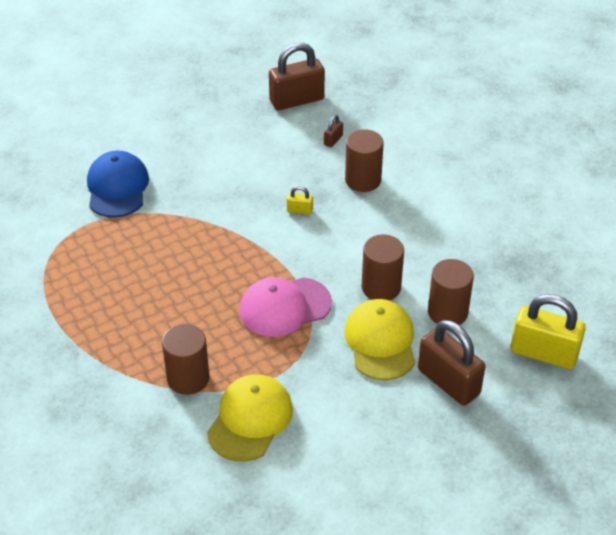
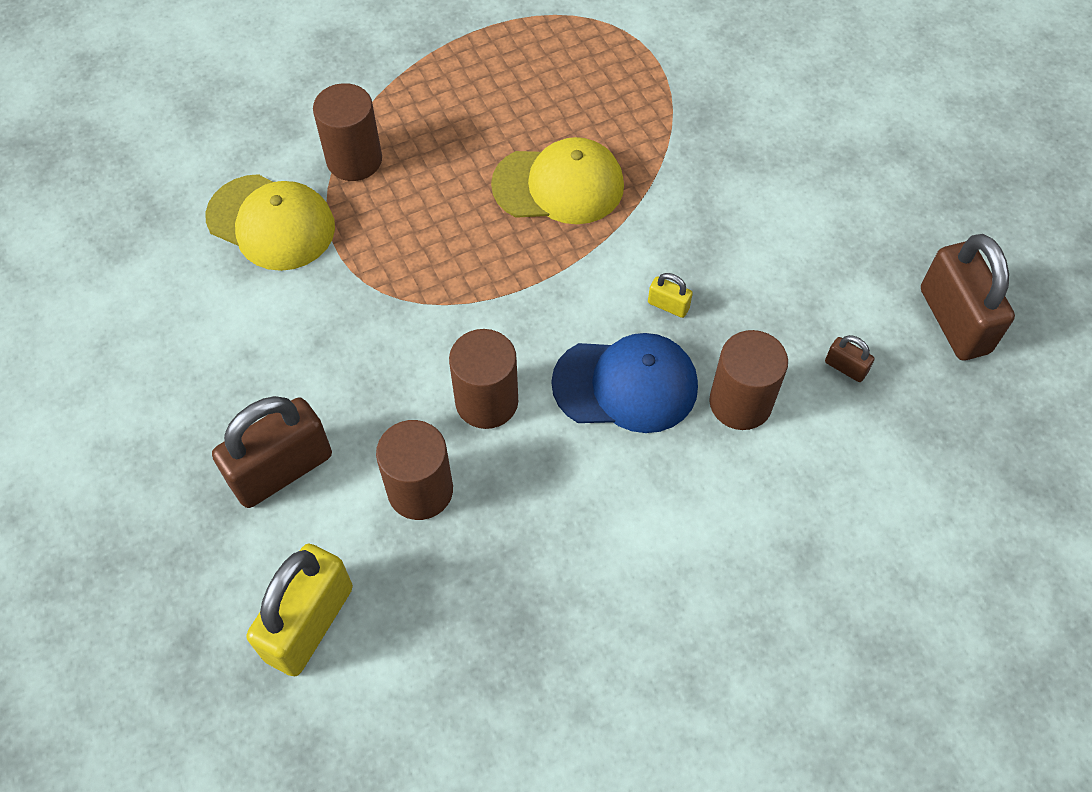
camera: 95 degrees right, 15 degrees up
blue cap [87,151,149,217] -> blue cap moved to [551,333,698,433]
pink cap [239,277,332,337] -> none
yellow padlock [287,186,313,214] -> yellow padlock turned 75 degrees counterclockwise [648,273,693,318]
yellow cap [344,299,415,380] -> yellow cap moved to [491,137,624,224]

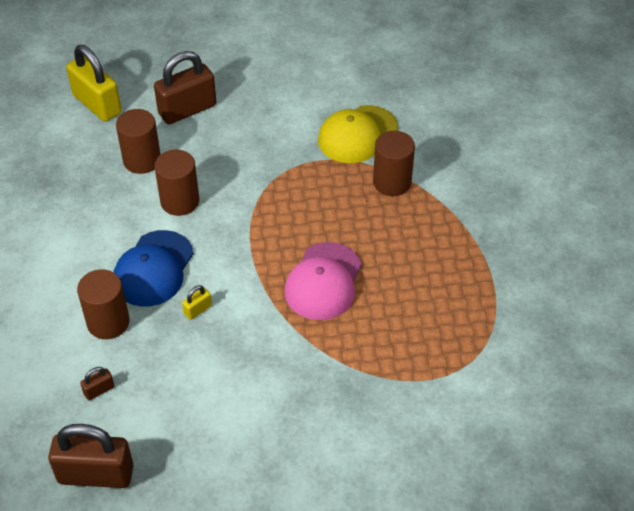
camera: 110 degrees right, 10 degrees down
brown padlock [212,396,332,508] -> brown padlock turned 75 degrees clockwise [154,51,216,124]
yellow cap [491,137,624,224] -> pink cap [284,242,362,320]

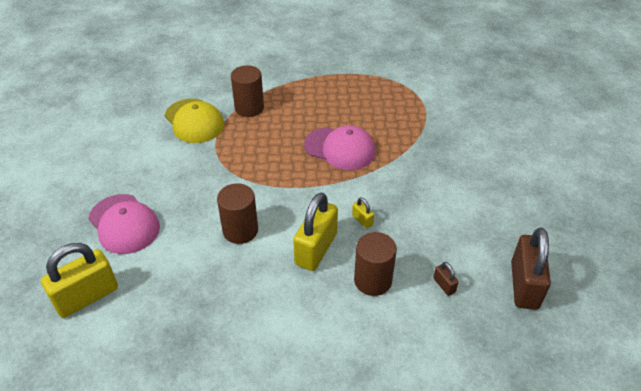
camera: 85 degrees left, 5 degrees down
blue cap [114,230,194,307] -> yellow padlock [293,192,338,271]
brown cylinder [116,109,161,174] -> none
brown padlock [154,51,216,124] -> pink cap [88,194,160,254]

